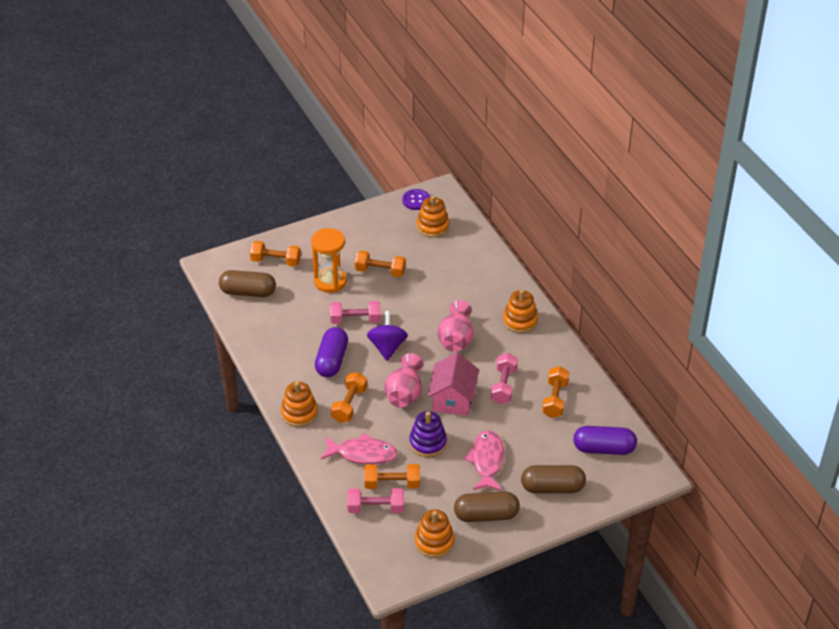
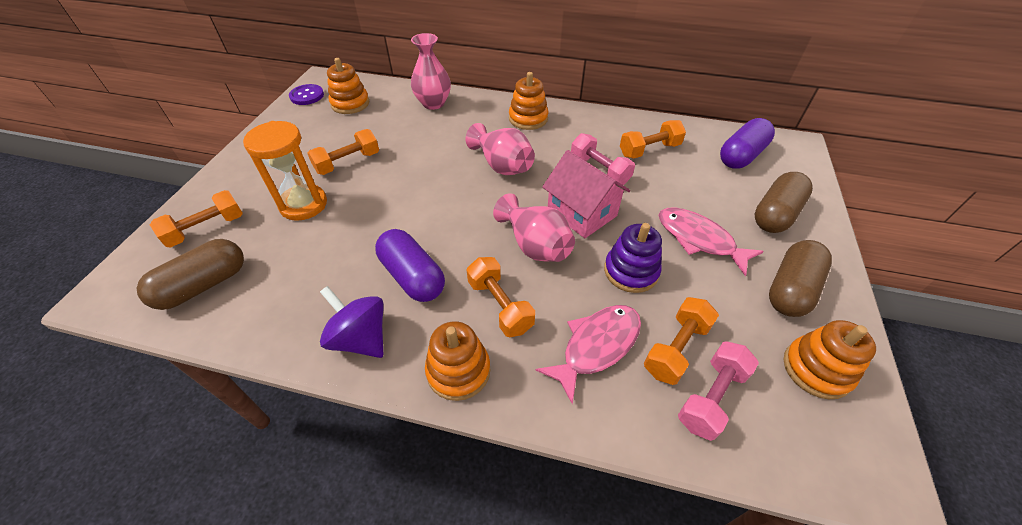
camera: 50 degrees left, 5 degrees up
pink dumbbell [330,301,381,324] -> none
purple spinning top [367,311,408,361] -> purple spinning top moved to [320,286,384,358]
orange dumbbell [542,366,569,418] -> orange dumbbell turned 75 degrees counterclockwise [620,120,686,159]
none -> pink vase [411,33,451,110]

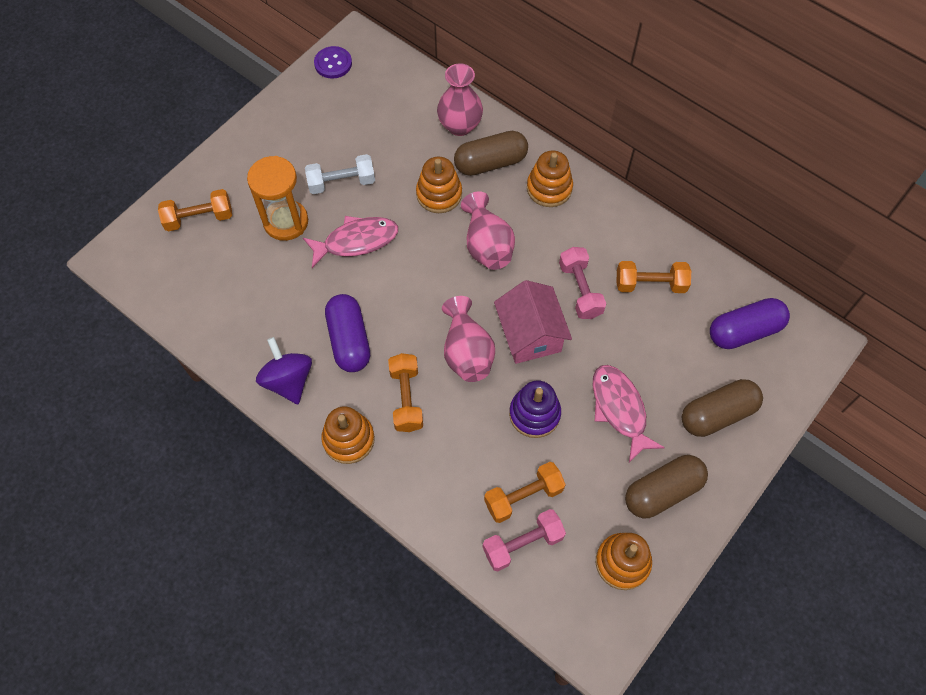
camera: 25 degrees right, 15 degrees up
brown capsule [137,239,244,310] -> brown capsule moved to [454,131,528,176]
orange dumbbell [307,129,379,175] -> white dumbbell [305,154,375,194]
orange stacking toy [327,58,369,114] -> orange stacking toy moved to [416,157,462,213]
pink fish [536,305,641,404] -> pink fish moved to [303,216,398,268]

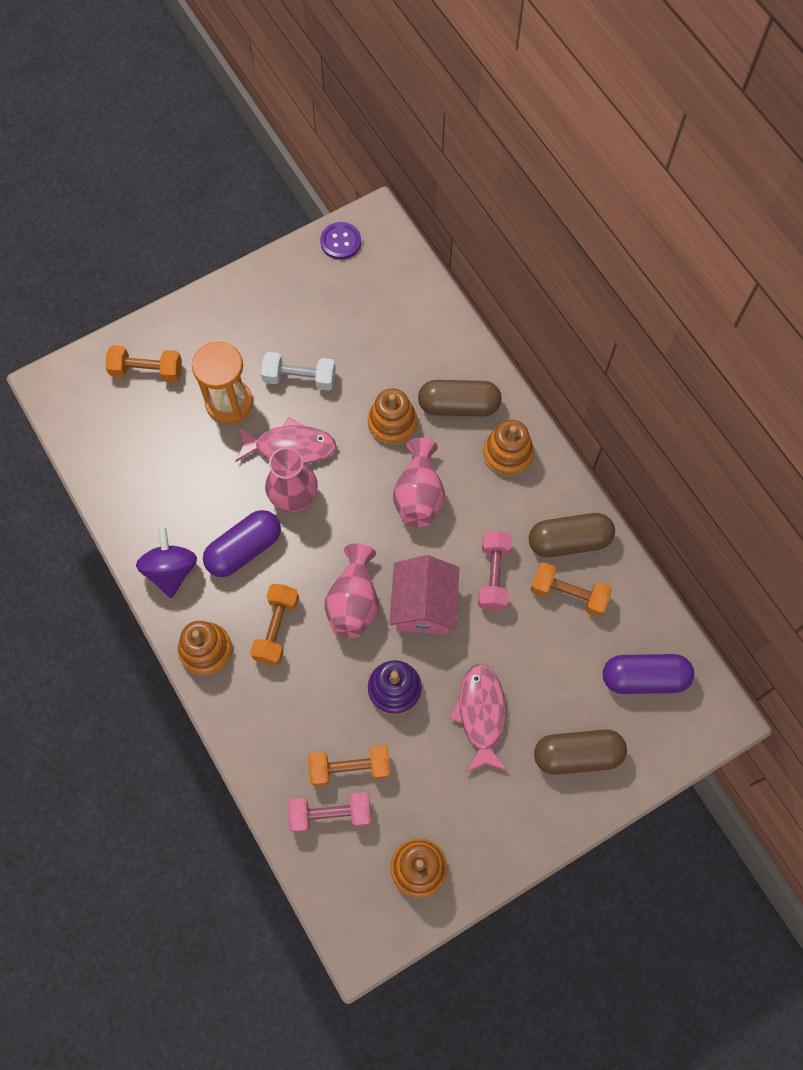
camera: 20 degrees right, 5 degrees up
purple capsule [325,294,370,372] -> purple capsule turned 45 degrees clockwise [203,510,281,577]
pink vase [437,63,483,136] -> pink vase moved to [265,447,318,512]
brown capsule [625,455,708,518] -> brown capsule moved to [529,513,615,557]

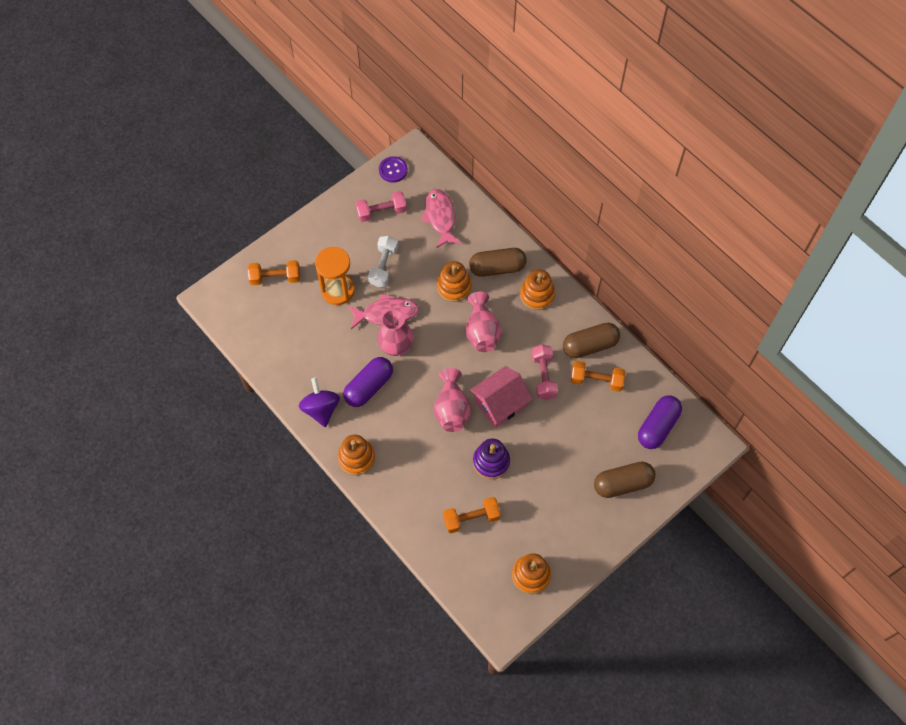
camera: 10 degrees left, 5 degrees down
orange dumbbell [250,584,299,665] -> none
white dumbbell [261,352,336,391] -> white dumbbell turned 75 degrees counterclockwise [368,236,398,287]
pink dumbbell [288,792,371,833] -> pink dumbbell moved to [355,191,407,222]
pink house [389,555,459,634] -> pink house turned 60 degrees clockwise [470,366,532,428]
pink fish [449,663,508,772] -> pink fish moved to [421,189,461,248]
purple capsule [603,654,694,694] -> purple capsule turned 45 degrees counterclockwise [638,395,682,449]

